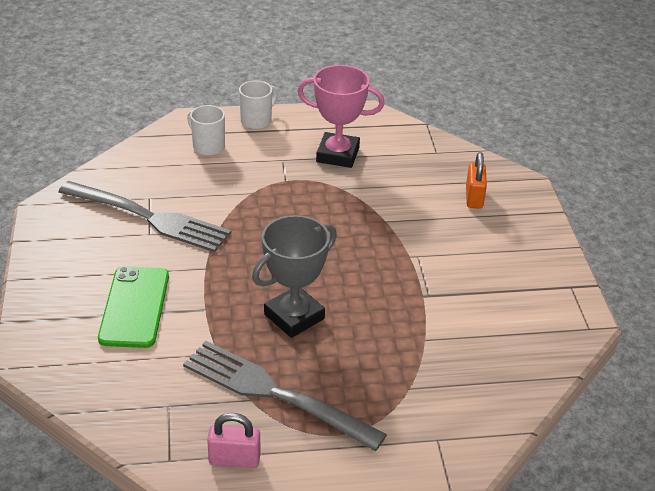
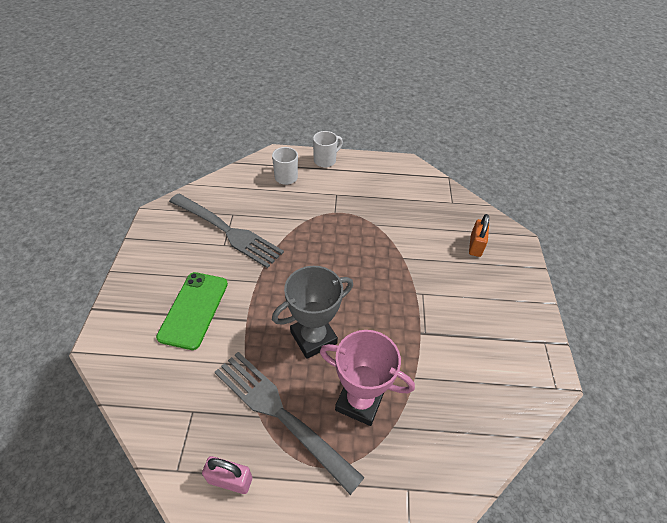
camera: 10 degrees right, 10 degrees up
pink trophy [297,65,385,168] -> pink trophy moved to [320,330,415,426]

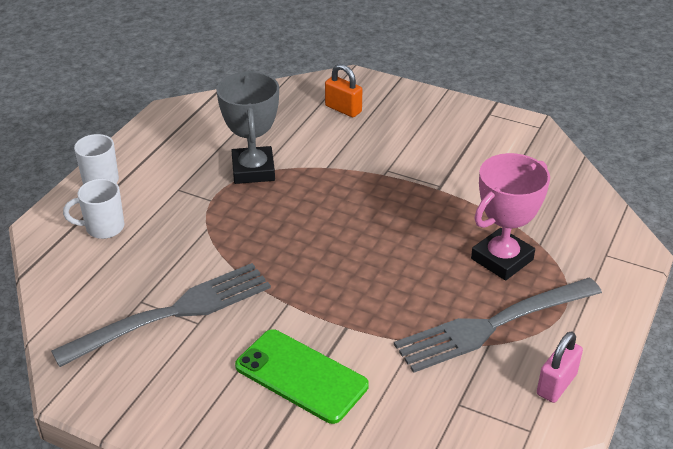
camera: 65 degrees left, 10 degrees down
grey trophy [272,266,353,359] -> grey trophy moved to [216,72,279,184]

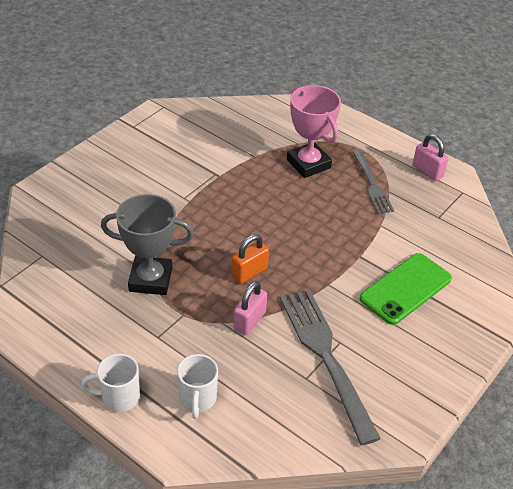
camera: 80 degrees left, 5 degrees up
orange padlock [325,64,362,117] -> orange padlock moved to [231,234,269,284]
grey fork [394,277,602,373] -> grey fork [353,150,394,214], size x0.59
none -> pink padlock [233,281,267,335]

